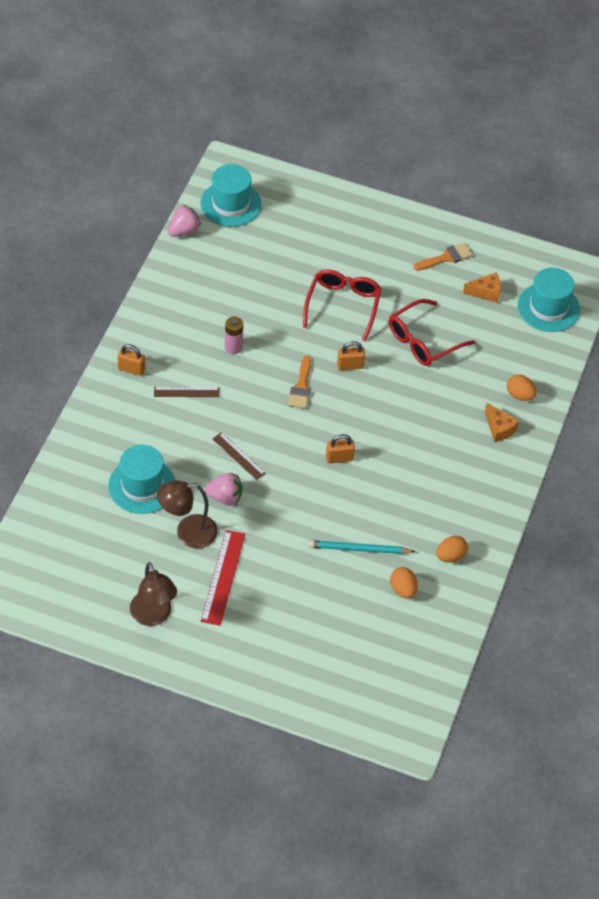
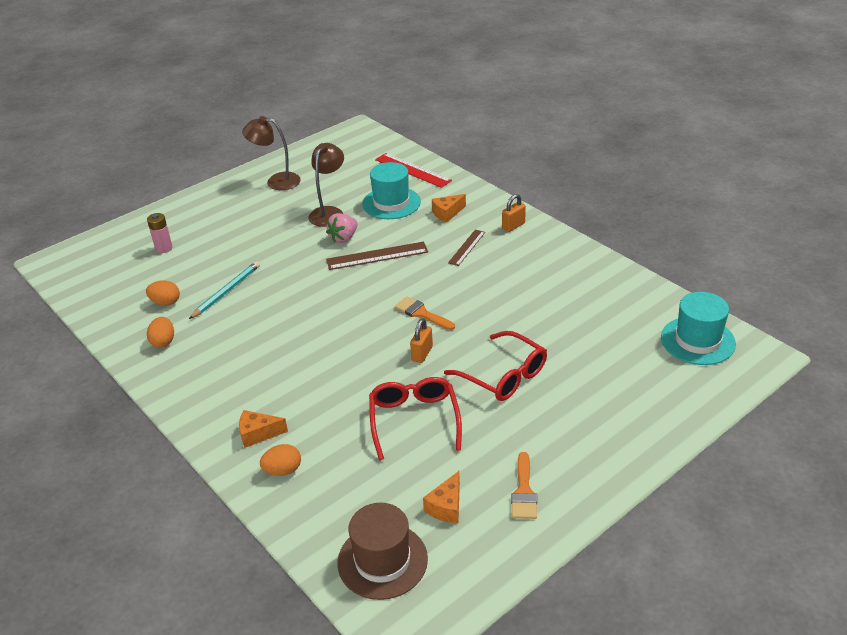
camera: 125 degrees right, 15 degrees down
pink strawberry [168,205,201,237] -> none
red ruler [201,530,245,626] -> red ruler moved to [375,153,452,188]
brown ruler [212,432,266,480] -> brown ruler [326,242,428,270], size x1.59
pink battery [225,317,243,354] -> pink battery moved to [147,213,173,253]
orange padlock [326,434,355,464] -> none
turquoise hat [518,268,580,332] -> brown hat [337,503,428,600]
none -> orange cheese [432,194,466,223]

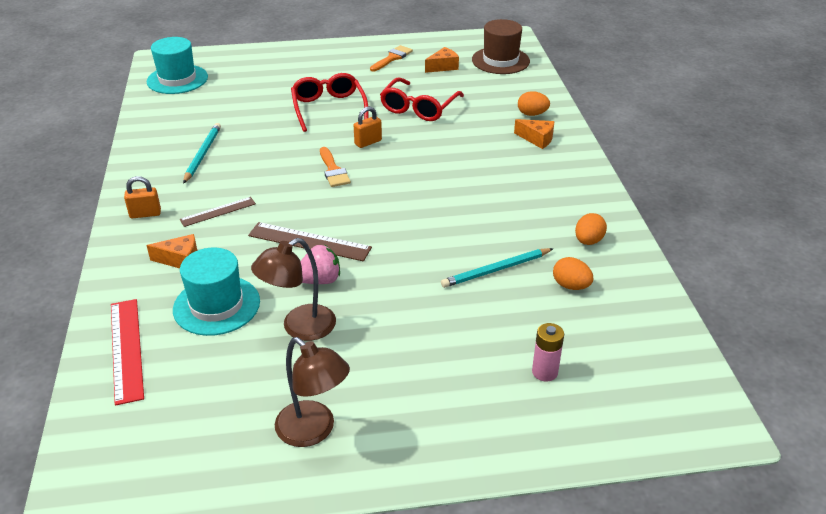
camera: 150 degrees left, 0 degrees up
none -> turquoise pencil [183,123,221,184]

